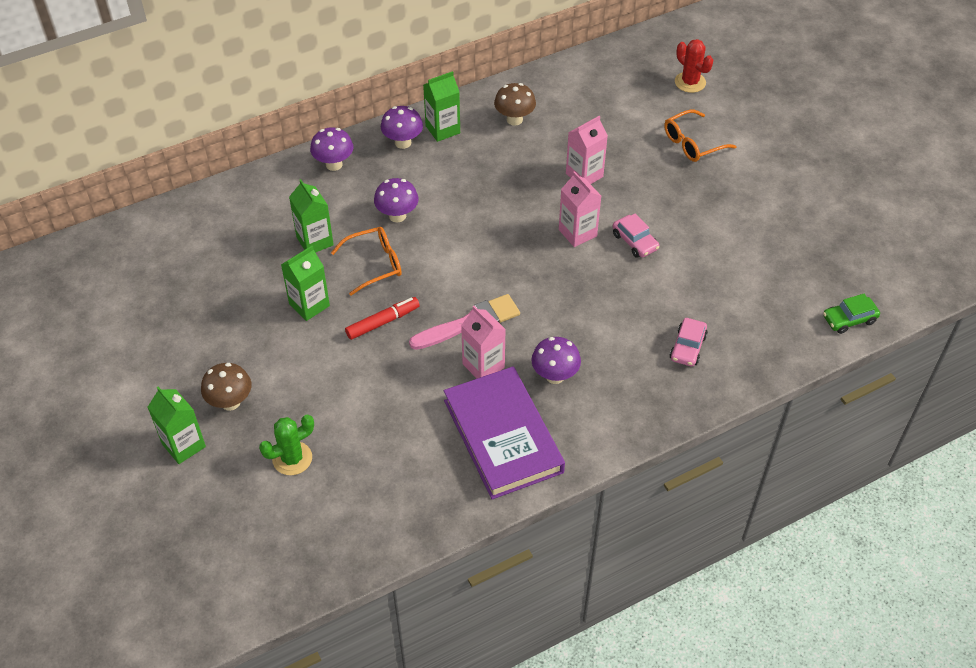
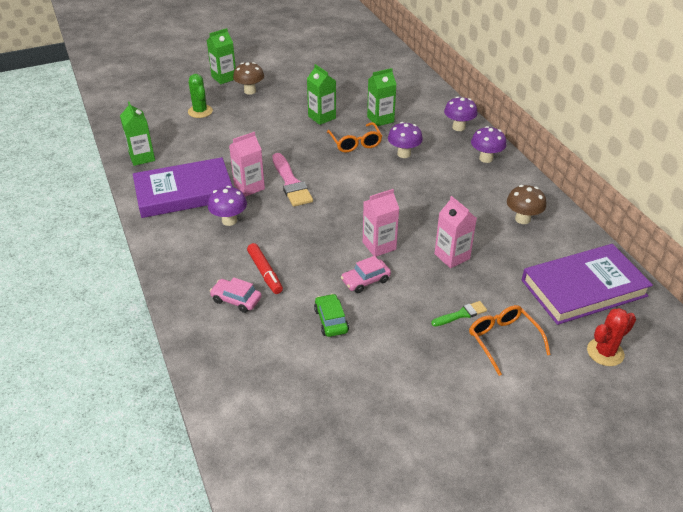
camera: 95 degrees right, 10 degrees down
red marker [345,297,420,340] -> red marker moved to [247,243,283,294]
green carton [423,71,460,142] -> green carton moved to [120,102,155,166]
green car [823,294,880,334] -> green car moved to [314,294,349,337]
none -> green brush [431,301,487,326]
none -> purple book [522,244,653,325]

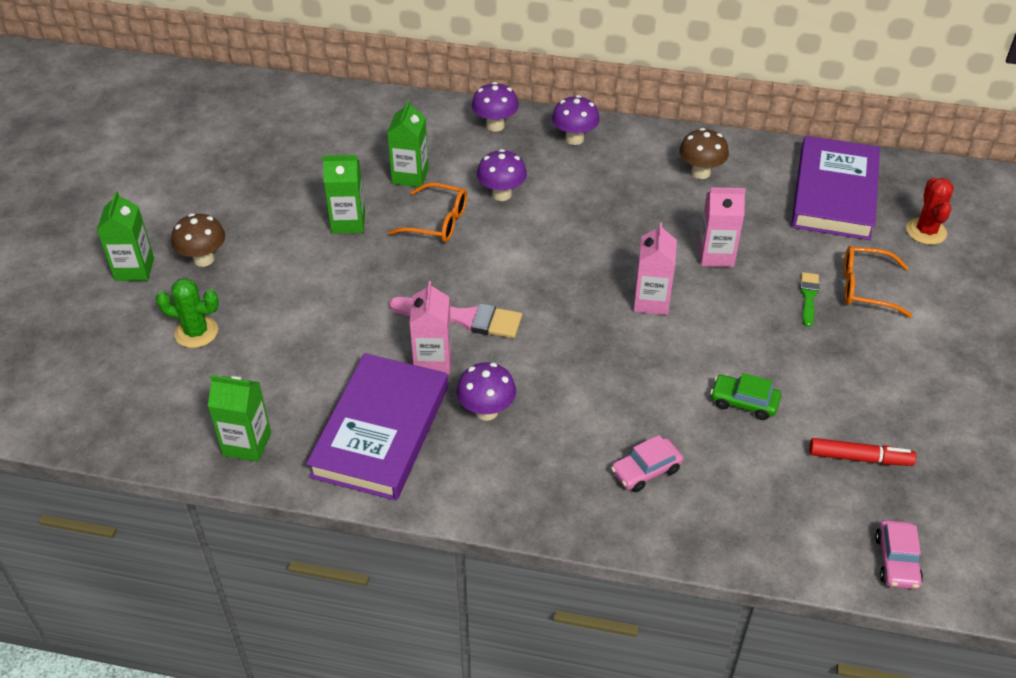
camera: 55 degrees left, 5 degrees up
red marker [247,243,283,294] -> red marker moved to [809,438,916,466]
pink car [341,256,391,293] -> pink car moved to [875,520,923,589]

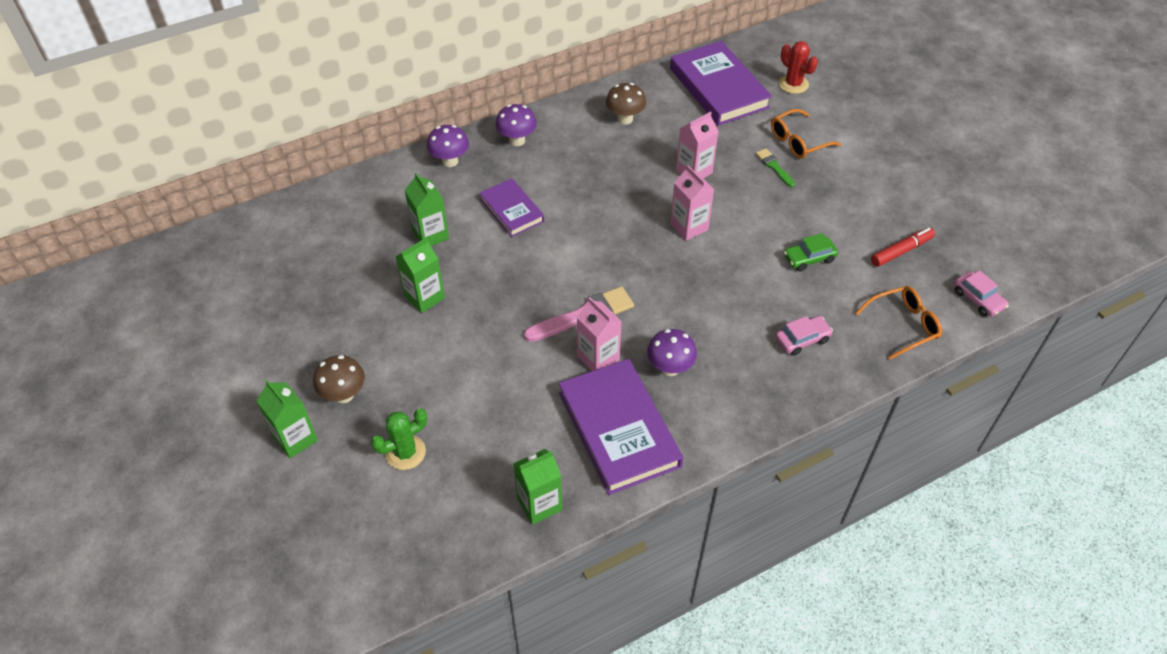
camera: 40 degrees left, 5 degrees up
orange glasses [388,183,467,242] -> orange glasses moved to [855,286,942,360]
purple mushroom [477,149,527,201] -> purple book [480,178,544,237]
pink car [611,435,683,492] -> pink car turned 135 degrees counterclockwise [775,316,833,356]

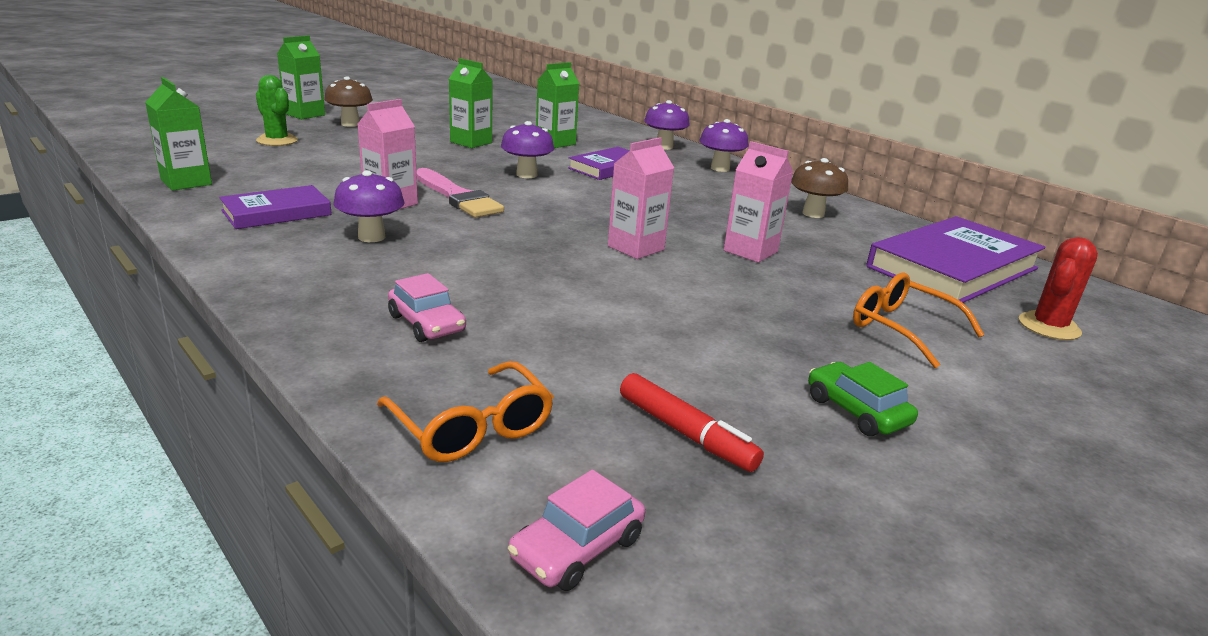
camera: 75 degrees right, 25 degrees down
purple book [559,359,683,495] -> purple book [219,185,332,229], size x0.58
green brush [756,148,795,187] -> none
green car [784,233,838,272] -> green car moved to [808,362,918,436]
none -> purple mushroom [501,121,554,178]

